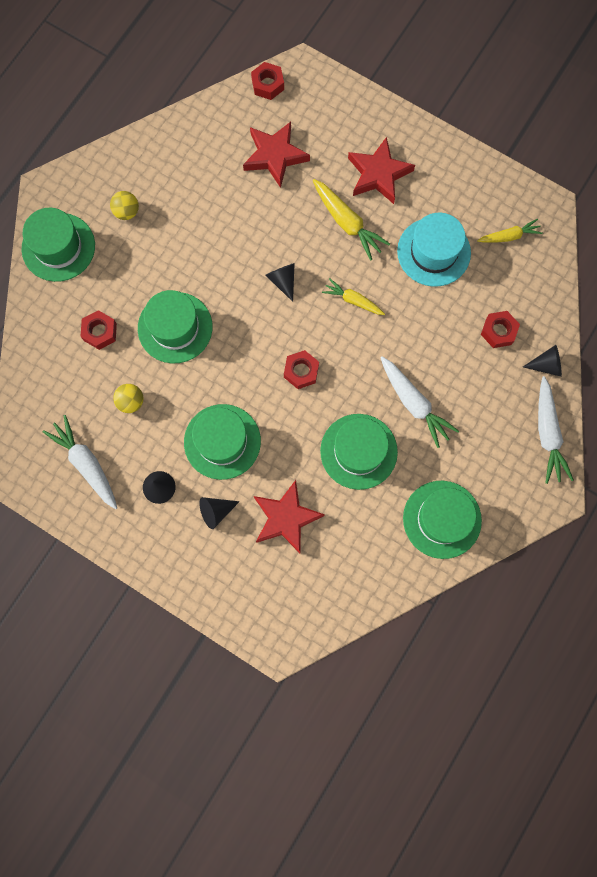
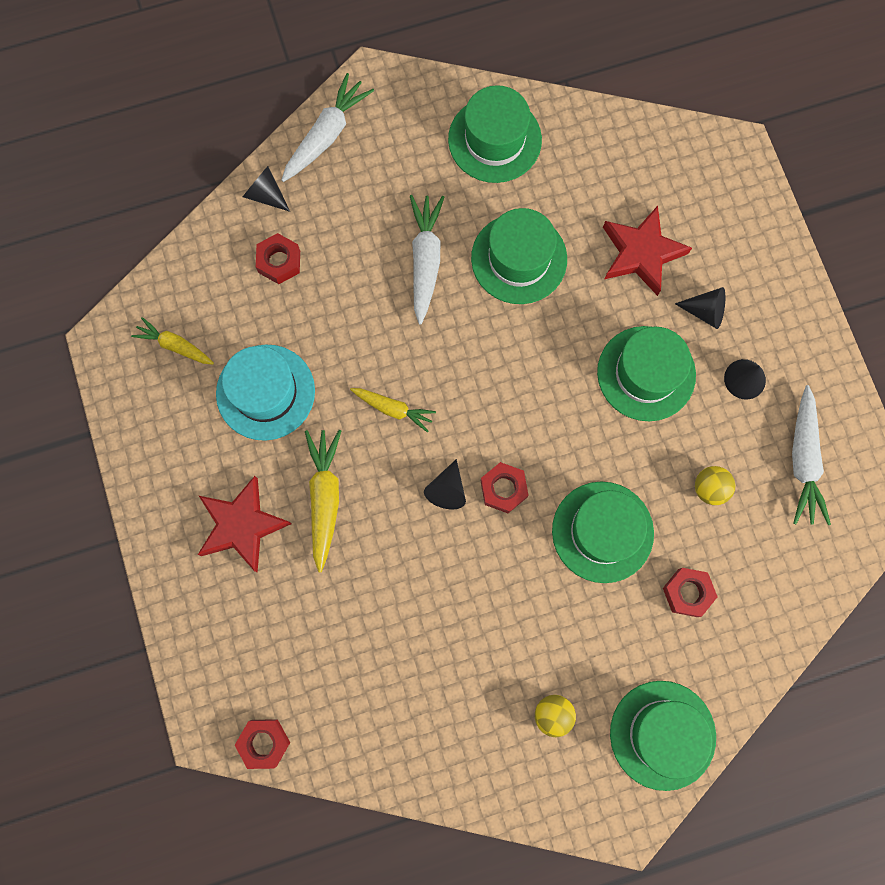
camera: 140 degrees left, 0 degrees up
red star [243,122,310,188] -> none
red nut [284,350,319,389] -> red nut moved to [481,462,528,513]
yellow carrot [322,278,385,315] -> yellow carrot turned 45 degrees counterclockwise [350,388,436,432]

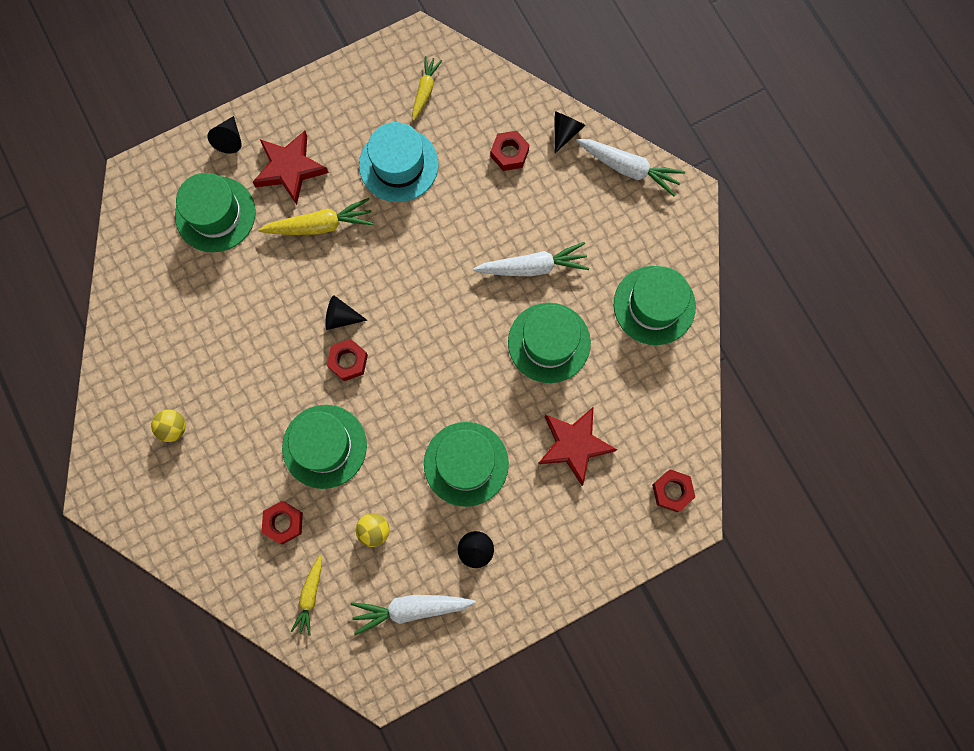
camera: 80 degrees right, 0 degrees up
red nut [235,719,290,769] -> red nut moved to [652,469,695,512]
yellow carrot [350,388,436,432] -> yellow carrot moved to [291,556,322,636]
green hat [610,681,716,791] -> green hat moved to [175,173,256,252]
black cone [675,287,725,329] -> black cone moved to [207,116,242,154]

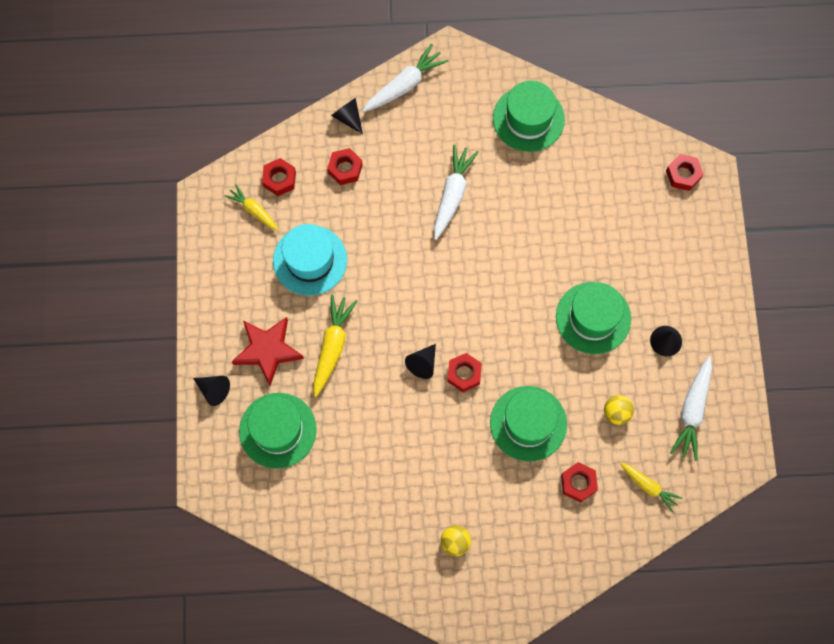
camera: 65 degrees left, 5 degrees down
green hat [508,303,591,383] -> none
red star [538,407,617,486] -> none
none -> red nut [262,158,296,196]

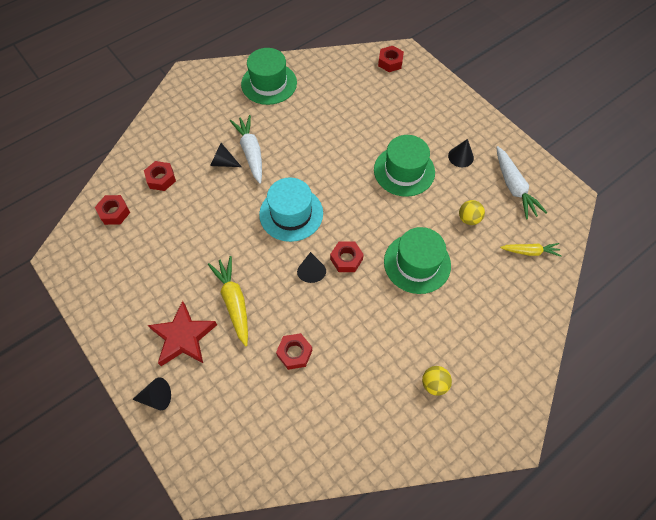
camera: 35 degrees left, 10 degrees down
yellow carrot [225,184,279,231] -> none
green hat [239,393,317,469] -> none
turquoise hat [273,224,347,296] -> turquoise hat moved to [259,178,323,242]
black cone [331,98,363,134] -> black cone moved to [210,143,242,167]
white carrot [362,44,448,112] -> none
red nut [561,462,598,502] -> red nut moved to [276,333,312,370]

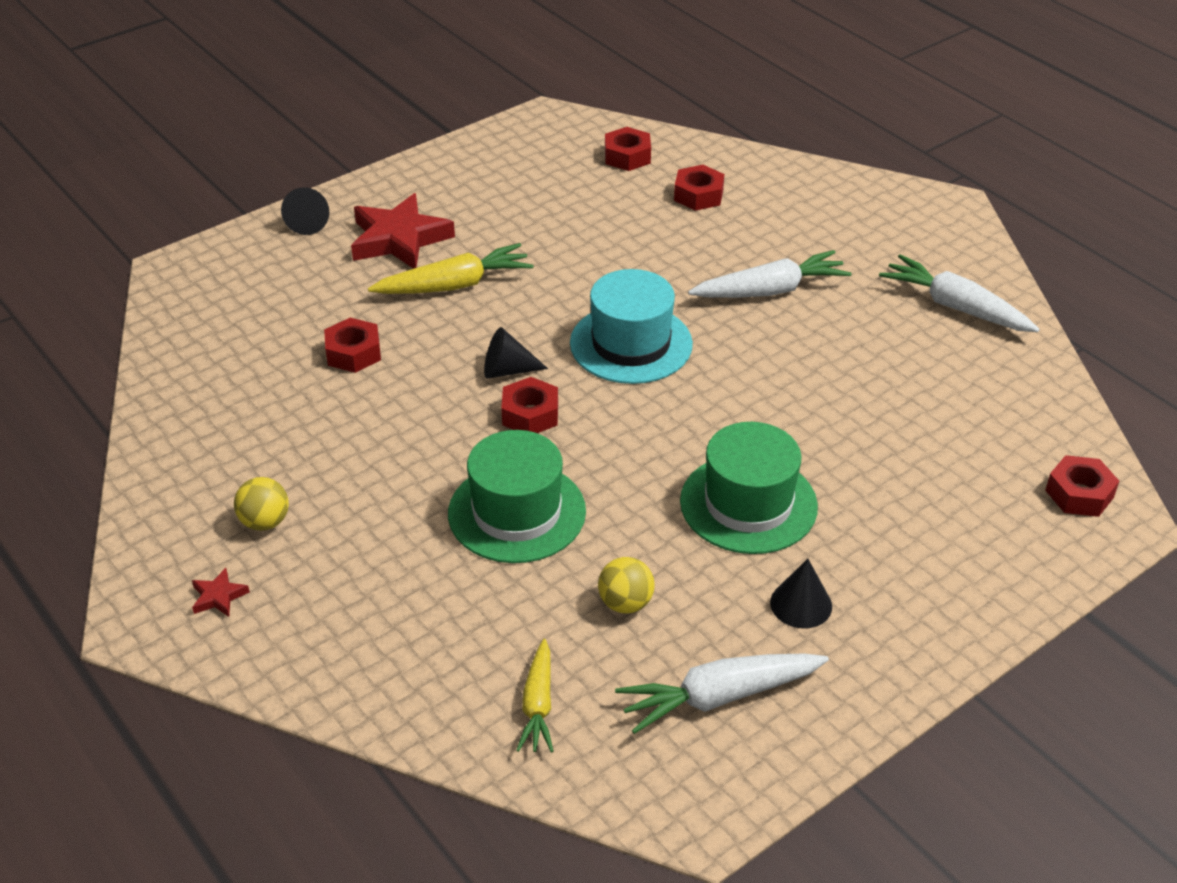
camera: 90 degrees right, 20 degrees down
black cone [210,143,242,167] -> none
green hat [241,48,297,105] -> white carrot [879,254,1040,332]
none -> red star [192,568,250,617]

